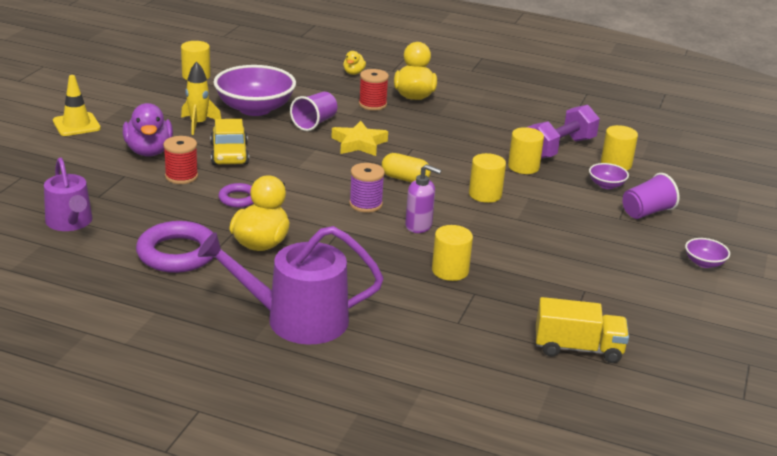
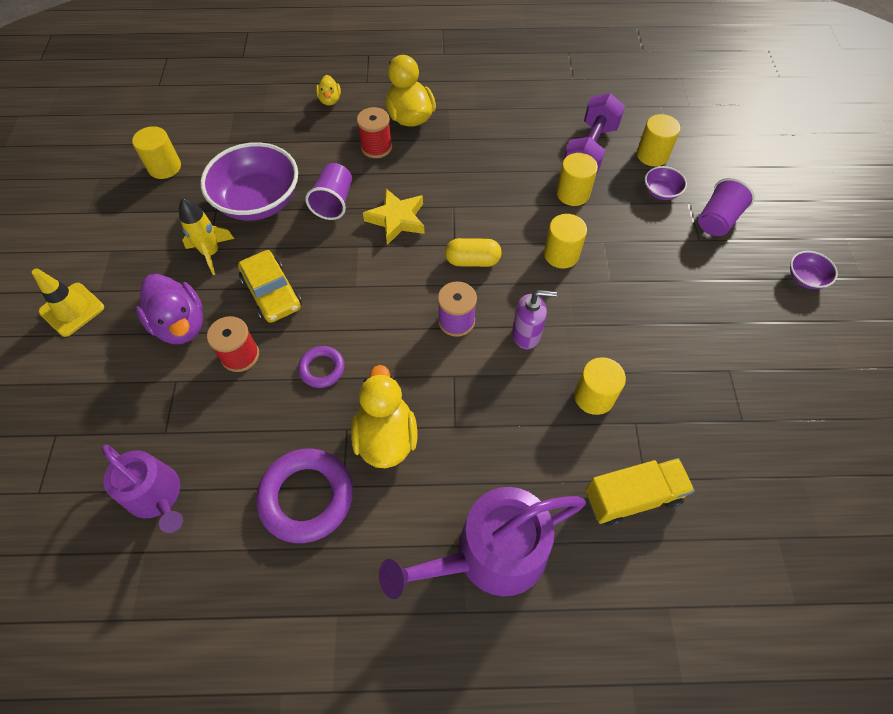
camera: 20 degrees left, 30 degrees up
yellow truck [536,297,629,363] -> yellow truck moved to [586,458,695,526]

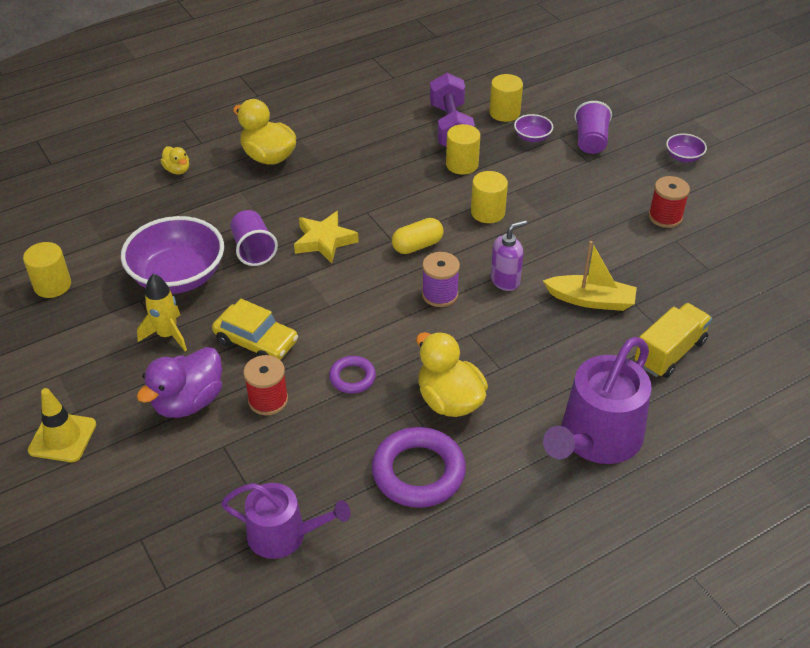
camera: 30 degrees left, 15 degrees down
purple duck [136,274,203,344] -> purple duck turned 105 degrees clockwise [137,347,222,418]
red spool [357,107,392,158] -> red spool moved to [649,176,690,228]
yellow cylinder [574,357,626,415] -> yellow boat [543,241,637,311]

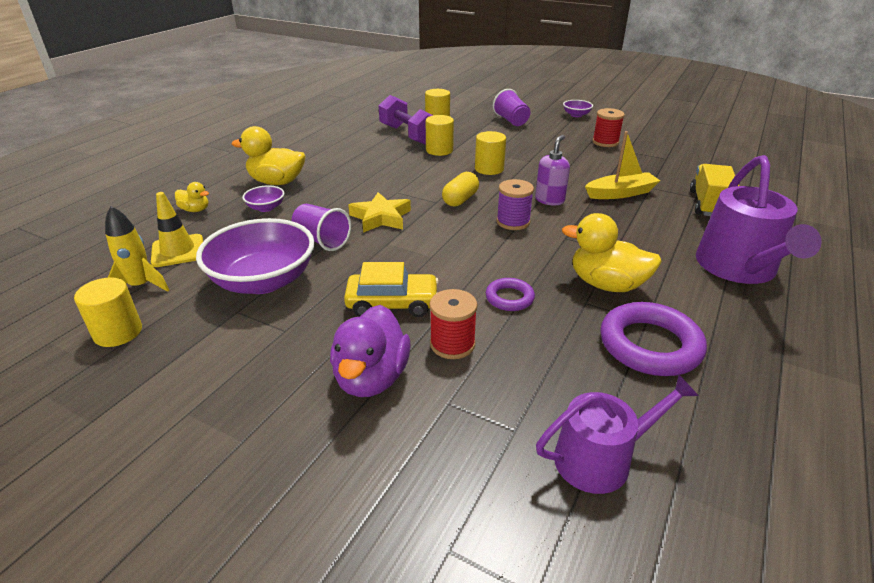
camera: 30 degrees left, 10 degrees down
yellow traffic cone [28,388,96,462] -> yellow traffic cone moved to [151,192,203,267]
yellow rocket [137,274,187,351] -> yellow rocket moved to [105,206,169,292]
purple bowl [514,114,553,142] -> purple bowl moved to [242,185,284,212]

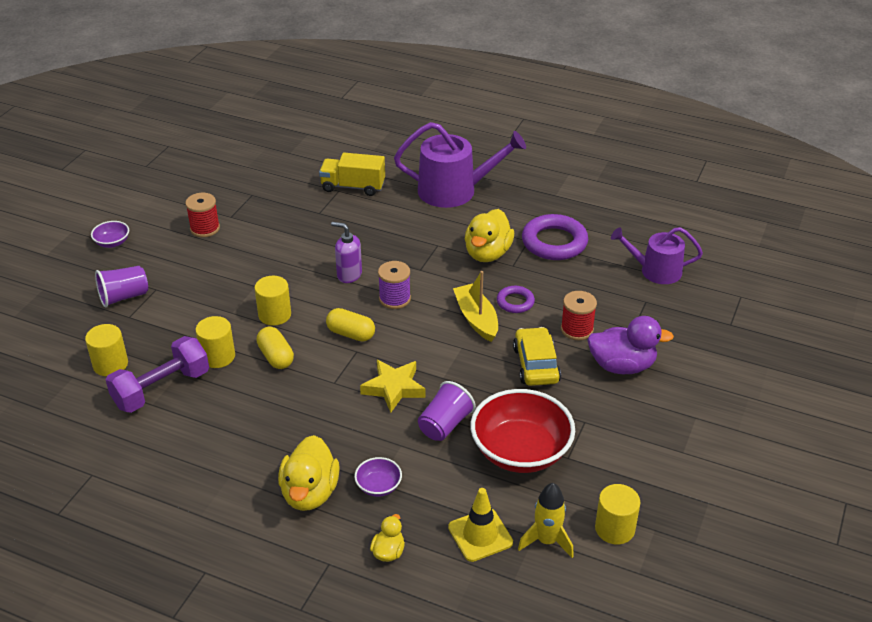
camera: 95 degrees left, 5 degrees up
purple bowl [196,218,315,294] -> red bowl [471,389,575,473]
purple watering can [536,374,699,494] -> purple watering can turned 60 degrees counterclockwise [611,227,703,284]
yellow boat [585,131,660,199] -> yellow boat moved to [453,271,498,342]
none -> yellow capsule [256,327,294,369]

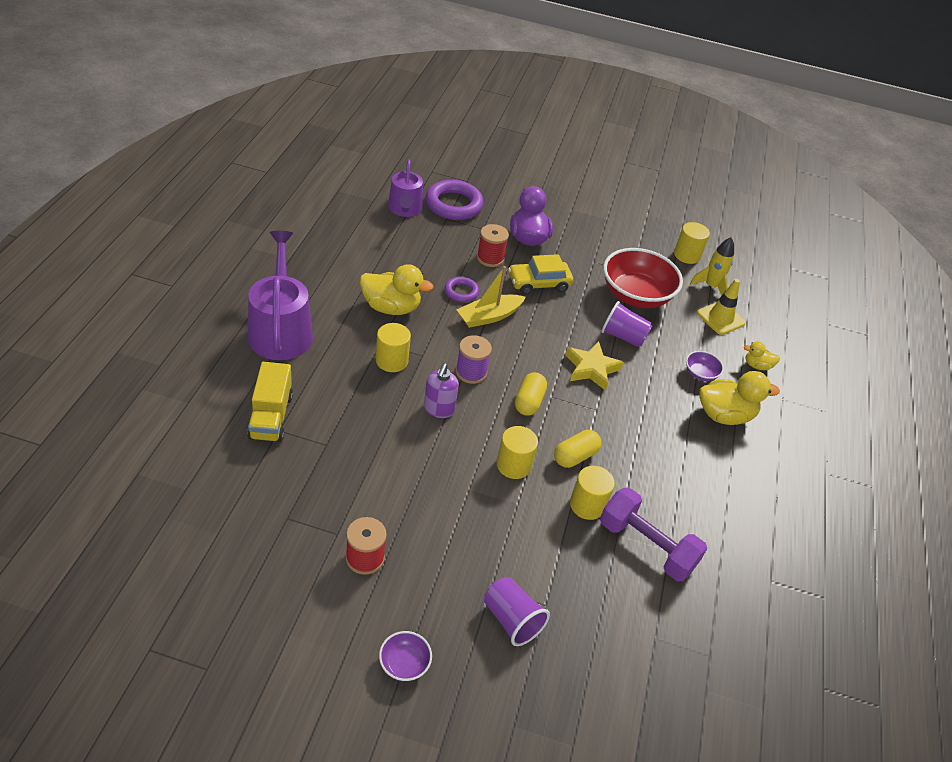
camera: 105 degrees left, 5 degrees up
yellow cylinder [85,324,128,376] -> yellow cylinder moved to [376,323,411,372]
purple ring [522,214,588,260] -> purple ring moved to [425,180,484,220]

